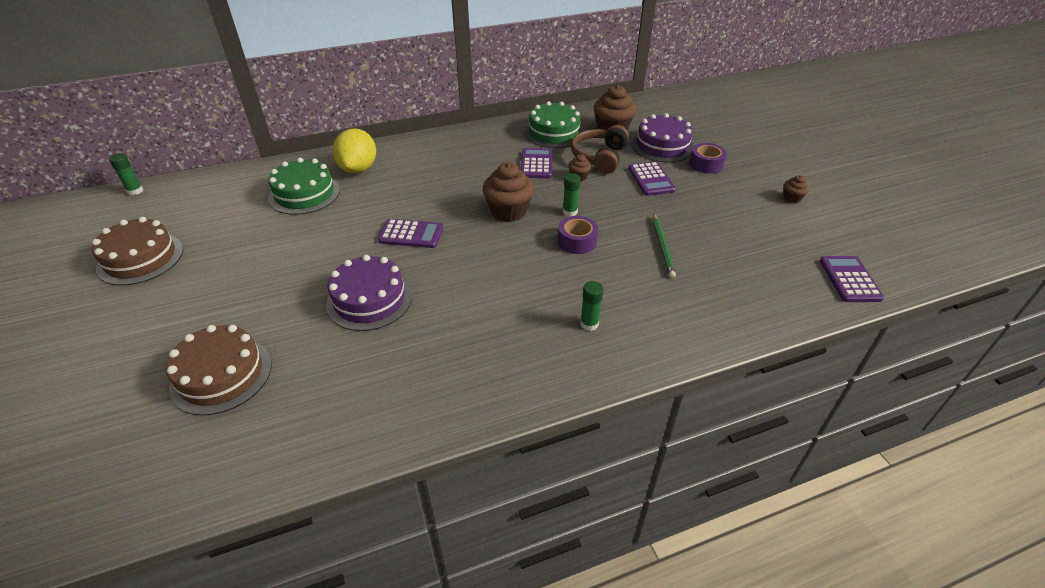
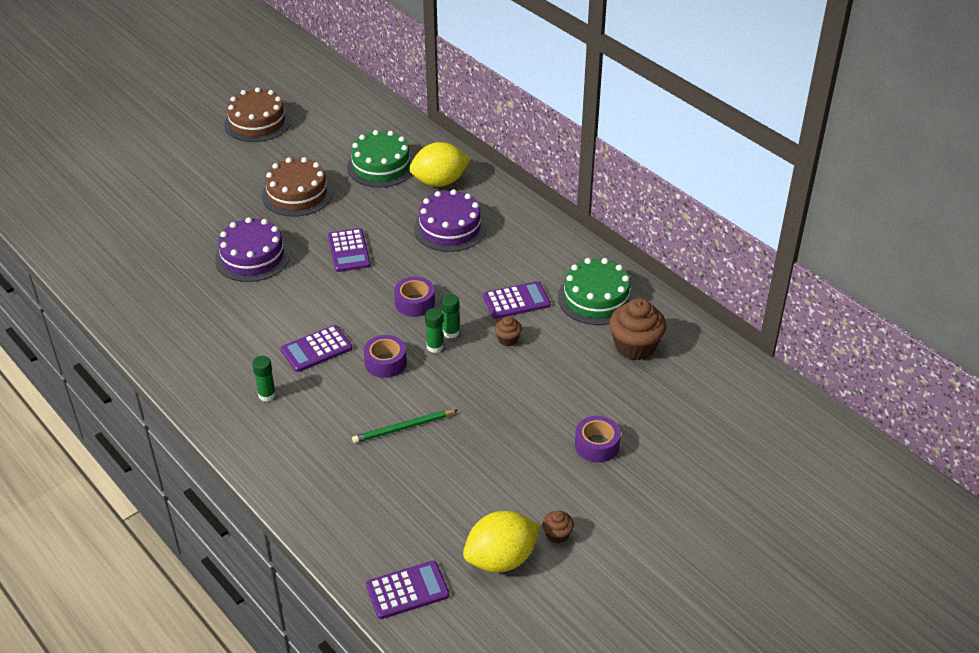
camera: 70 degrees right, 0 degrees up
green glue stick [109,153,143,195] -> green glue stick moved to [442,294,460,338]
brown cake [166,325,272,415] -> brown cake moved to [262,157,333,217]
brown cupcake [483,162,534,222] -> purple tape [394,277,435,317]
brown headphones [571,125,629,174] -> none
purple calculator [628,161,676,196] -> purple calculator moved to [281,325,352,372]
purple cake [632,113,694,163] -> purple cake moved to [414,189,486,252]
none -> yellow lemon [463,511,540,573]

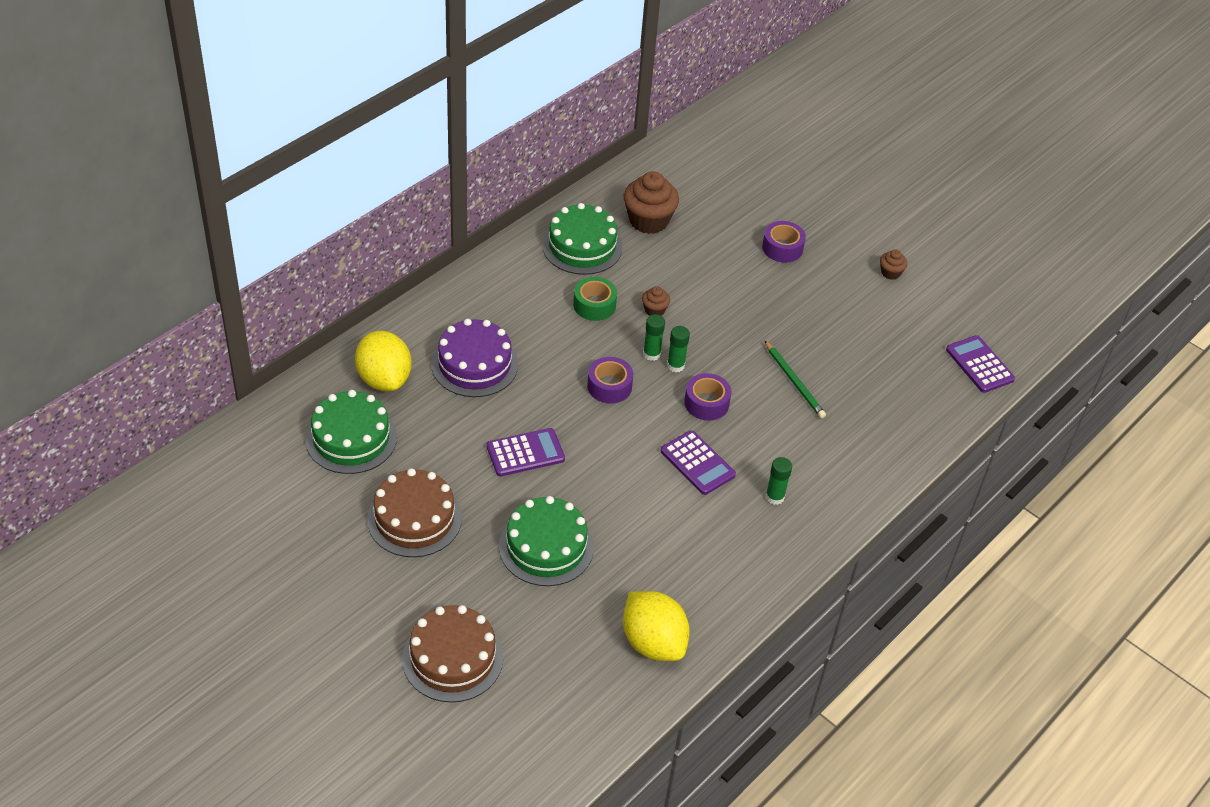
camera: 100 degrees left, 5 degrees up
purple cake [215,217,290,282] -> green cake [499,496,594,586]
brown cake [224,87,291,142] -> brown cake moved to [402,605,503,702]
yellow lemon [463,511,540,573] -> yellow lemon moved to [623,591,690,661]
purple calculator [483,281,551,319] -> green tape [573,277,617,321]

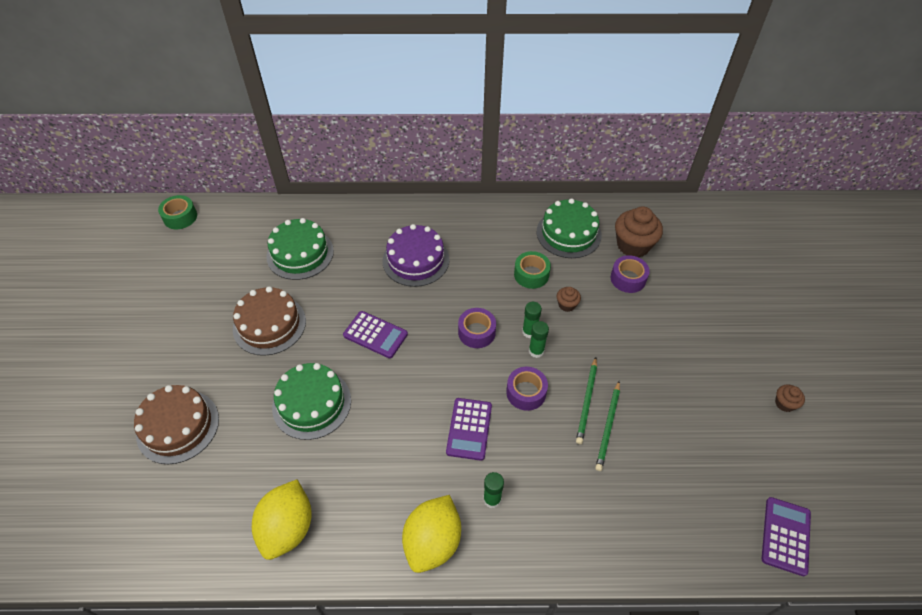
camera: 50 degrees right, 5 degrees up
yellow lemon [355,331,412,391] -> yellow lemon moved to [402,495,461,573]
purple tape [762,221,806,263] -> purple tape moved to [610,255,650,293]
none -> green tape [158,195,197,229]
none -> green pencil [576,357,597,444]

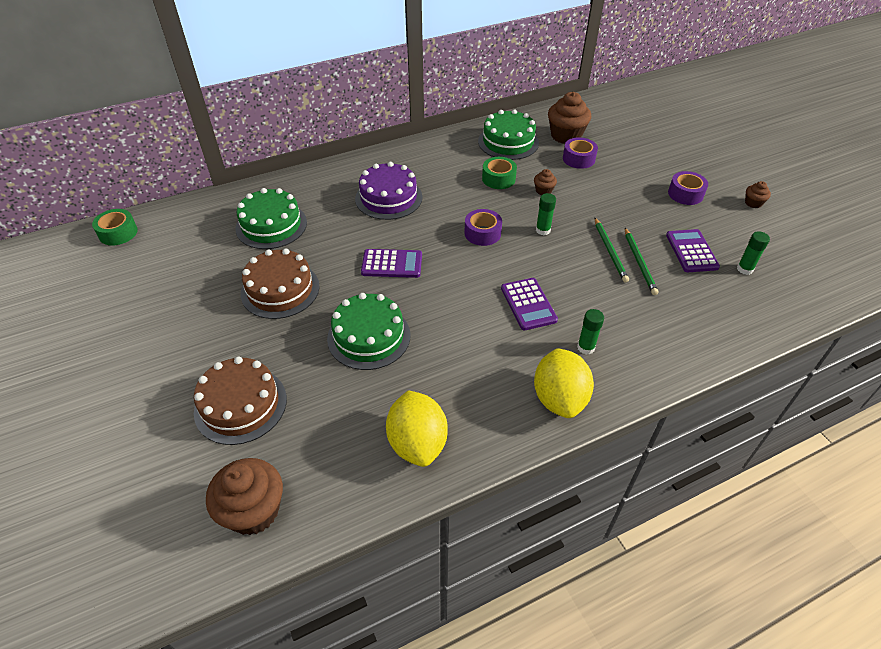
camera: 25 degrees left, 5 degrees down
purple tape [506,367,548,411] -> purple tape moved to [668,171,708,205]
green glue stick [522,302,542,338] -> green glue stick moved to [737,231,770,275]
purple calculator [762,497,811,576] -> purple calculator moved to [666,229,720,272]
none -> brown cupcake [206,458,283,535]

